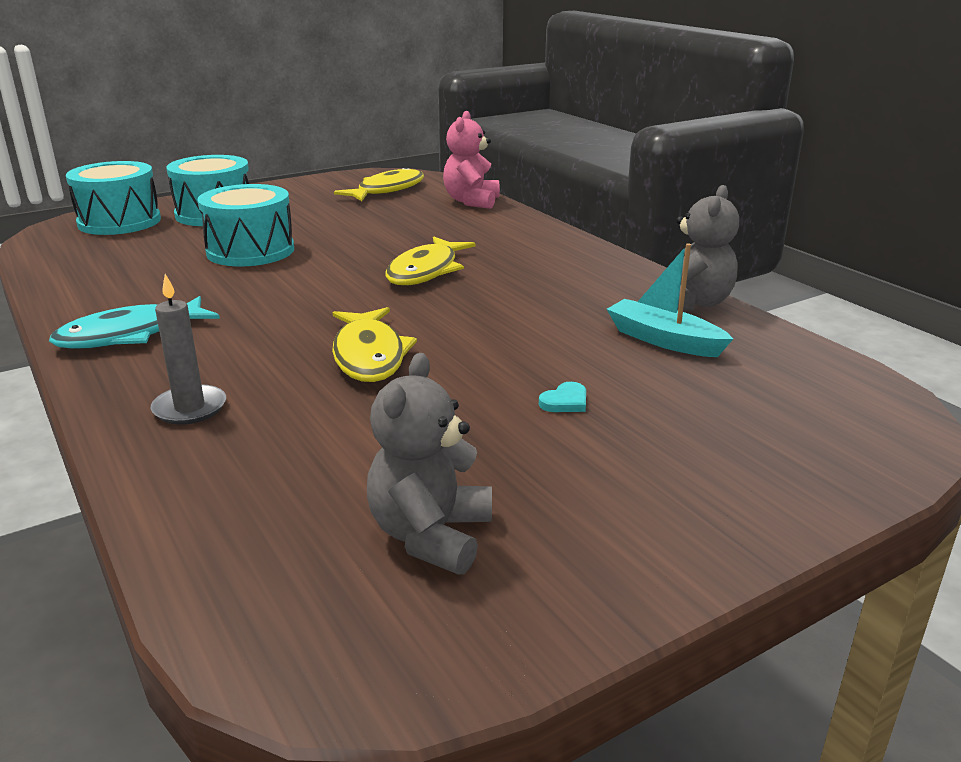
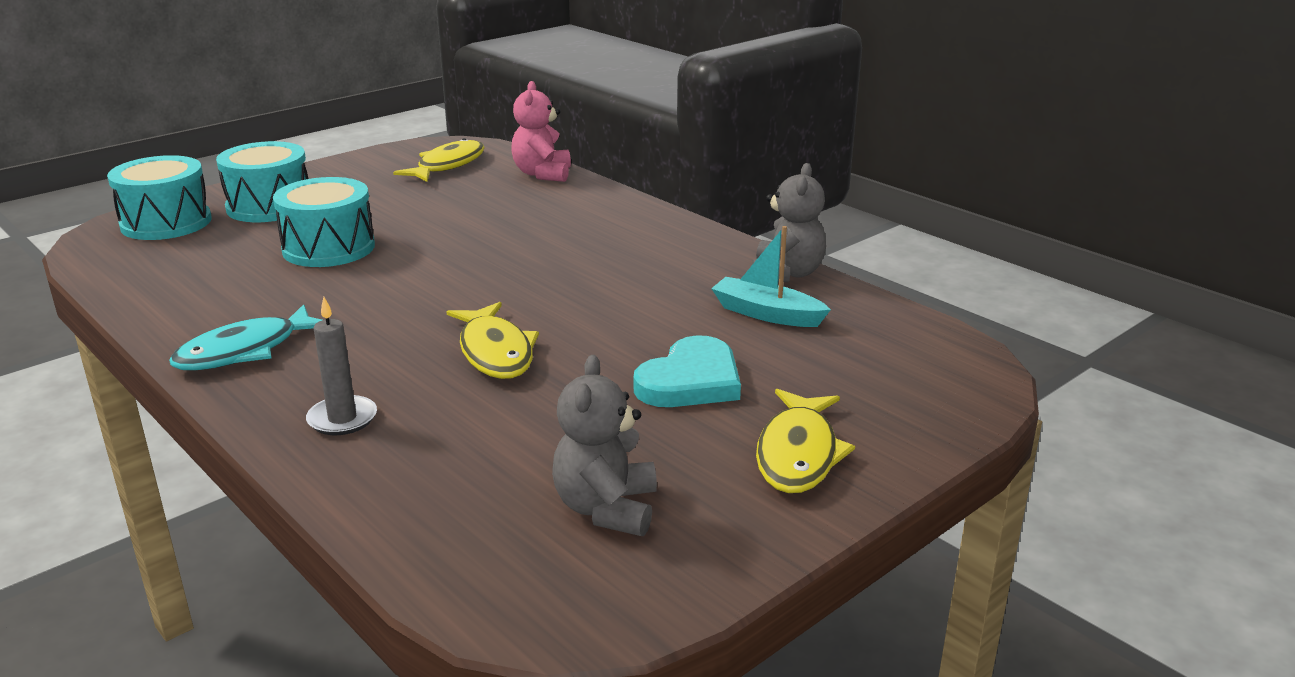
camera: 10 degrees left, 0 degrees up
yellow fish [385,237,476,285] -> yellow fish moved to [756,389,855,493]
turquoise heart [539,382,586,412] -> turquoise heart [634,335,741,407], size x2.42

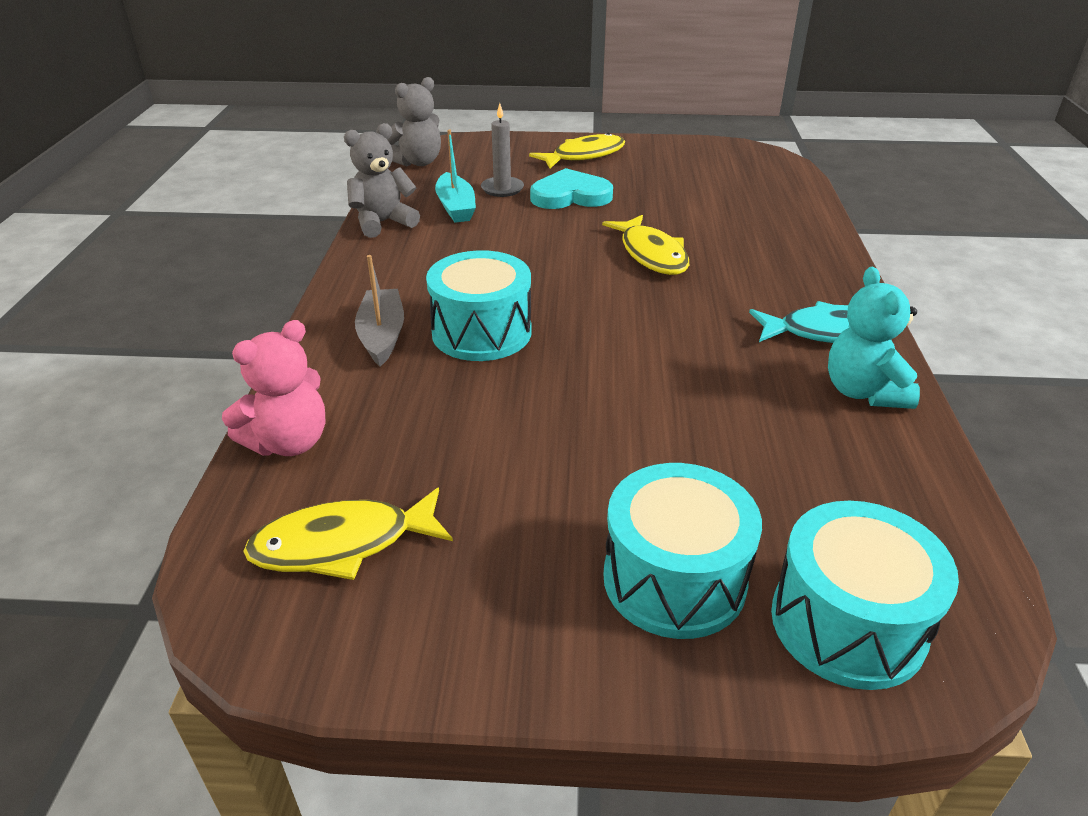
camera: 135 degrees left, 10 degrees up
turquoise drum [273,177,375,267] -> turquoise drum moved to [426,250,532,361]
grey candle [306,297,377,435] -> grey candle moved to [481,103,524,197]
yellow fish [446,302,539,379] -> yellow fish turned 135 degrees clockwise [602,215,689,275]
grey teddy bear [552,355,657,536] -> grey teddy bear moved to [387,77,441,166]
none -> grey boat [355,255,404,366]
none -> turquoise teddy bear [828,267,920,409]

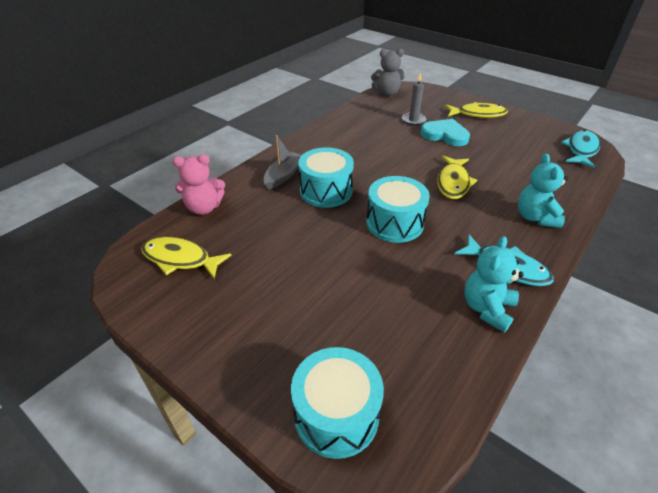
camera: 35 degrees right, 5 degrees up
grey teddy bear [344,123,420,238] -> none
turquoise boat [435,130,476,223] -> none
turquoise drum [603,463,762,639] -> turquoise drum moved to [366,176,430,243]
none -> turquoise teddy bear [518,154,568,228]
none -> turquoise fish [561,130,600,168]

